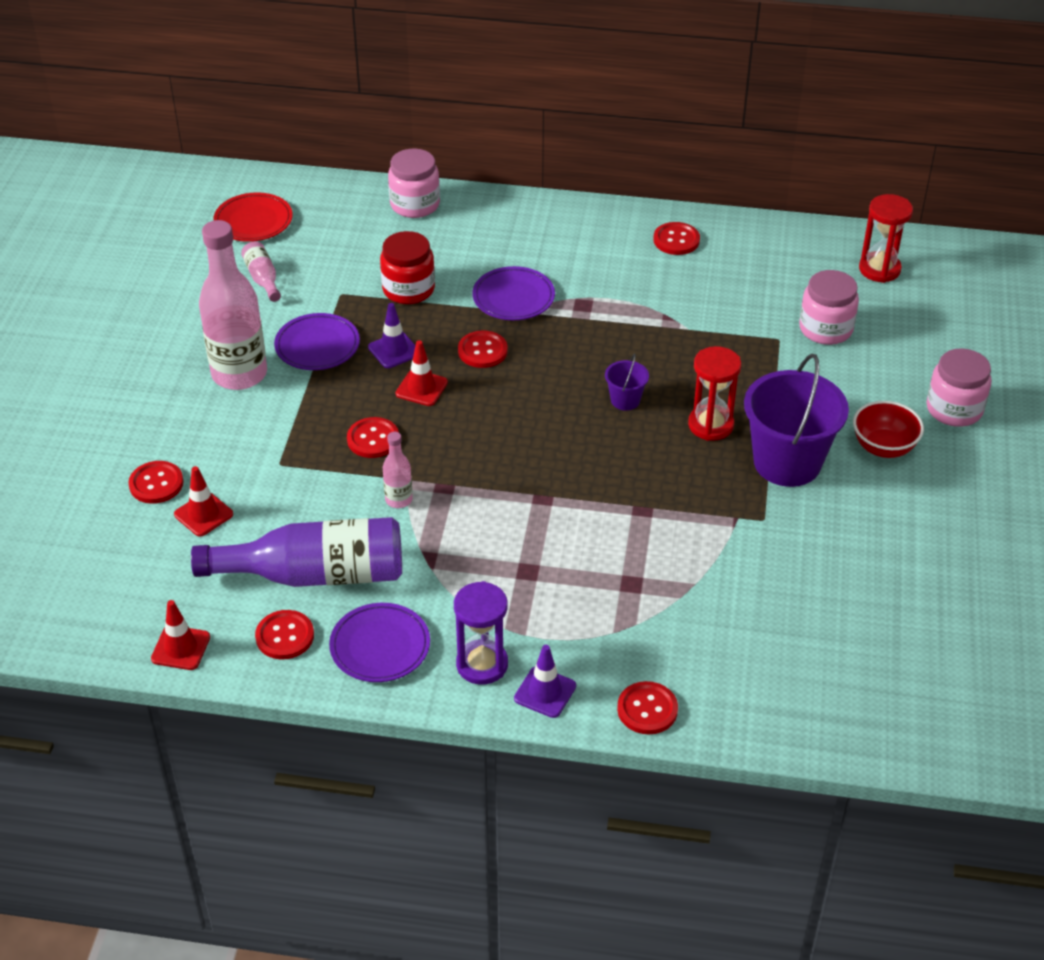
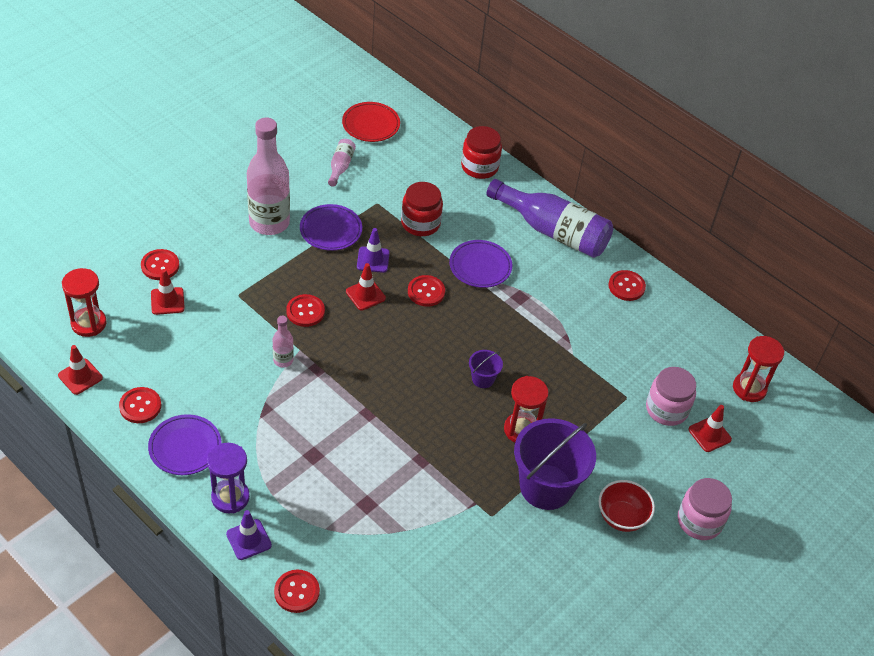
camera: 30 degrees right, 5 degrees up
purple bottle [191,517,402,587] -> purple bottle moved to [487,179,613,258]
pink jar [388,149,440,218] -> red jar [461,126,502,179]
none -> red hourglass [62,268,106,337]
none -> red traffic cone [689,405,732,452]

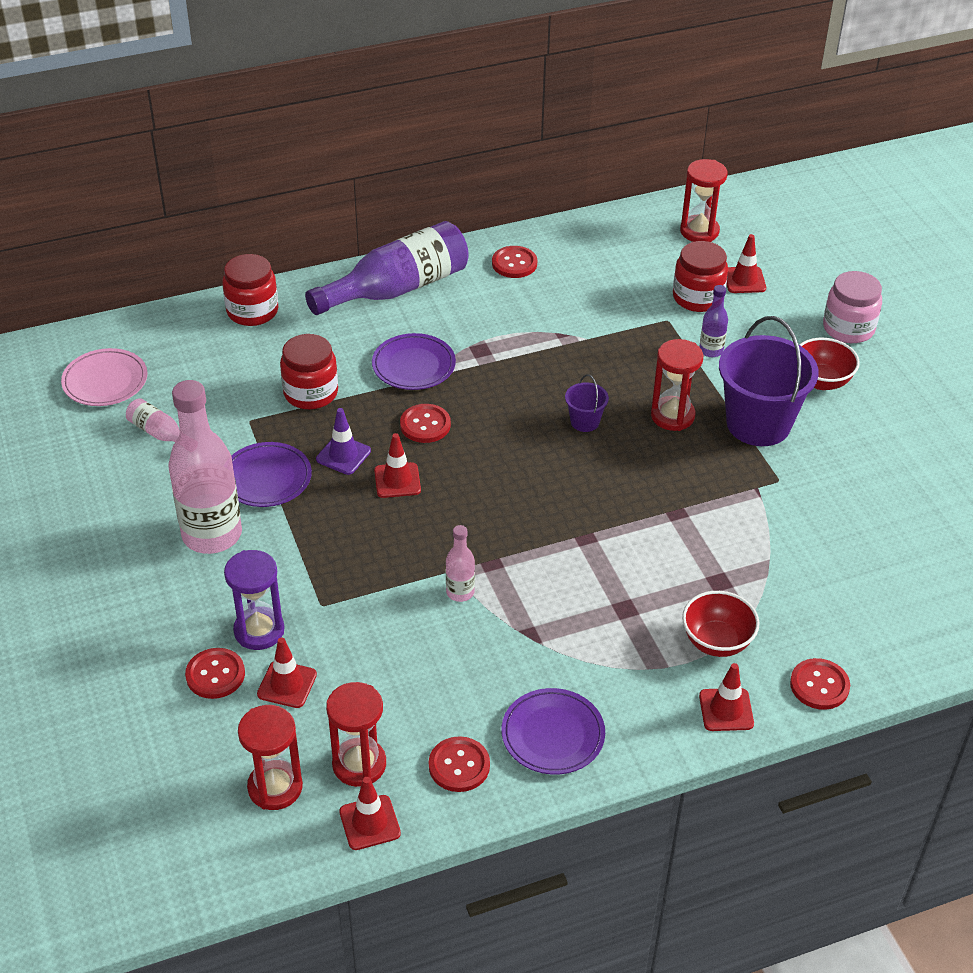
camera: 60 degrees left, 5 degrees down
purple hourglass [207,443,250,514] -> purple hourglass moved to [224,550,285,650]
purple traffic cone [226,510,272,560] -> red traffic cone [699,663,754,731]
red button [286,294,325,327] -> none
red plate [342,102,400,142] -> pink plate [61,348,147,406]
pink jar [646,367,696,426] -> red jar [673,241,728,312]
none -> red hourglass [326,682,386,787]
none -> red bowl [682,591,760,657]
none -> purple bottle [699,285,728,357]

